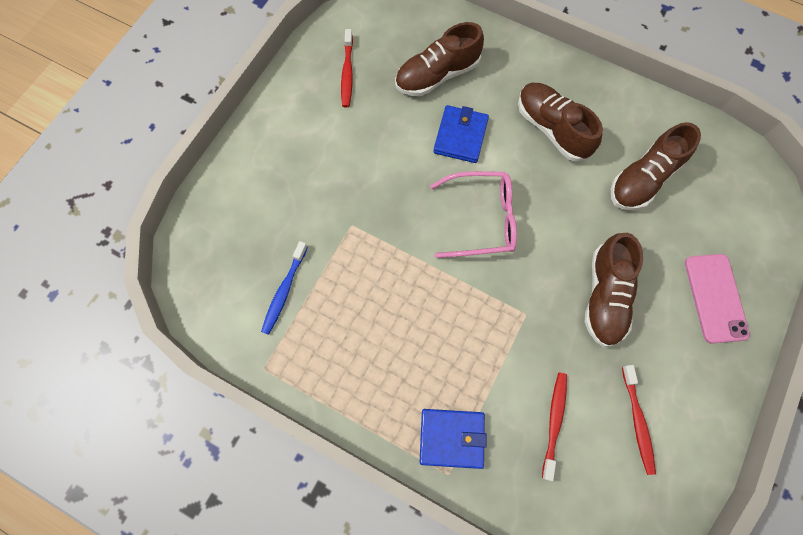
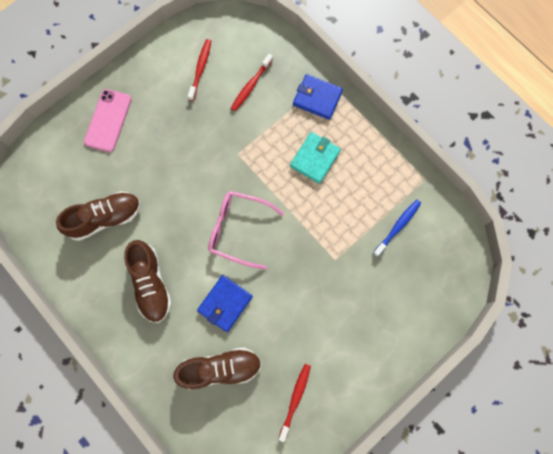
camera: 160 degrees left, 5 degrees up
brown shoe [584,233,643,347] -> none
none -> turquoise wallet [290,132,341,184]

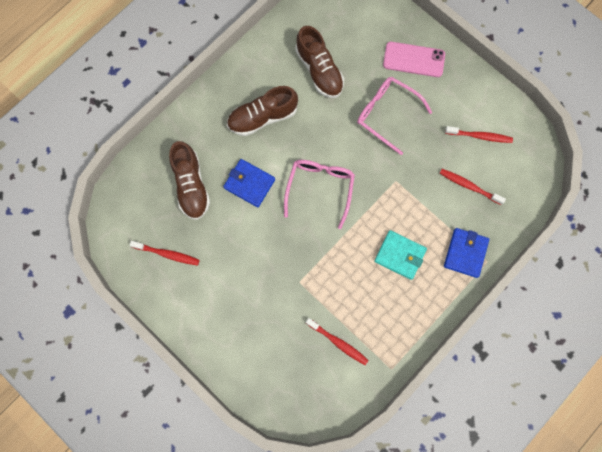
camera: 85 degrees right, 0 degrees up
blue toothbrush [373,200,421,257] -> red toothbrush [306,318,369,365]
none -> pink glasses [357,77,432,155]

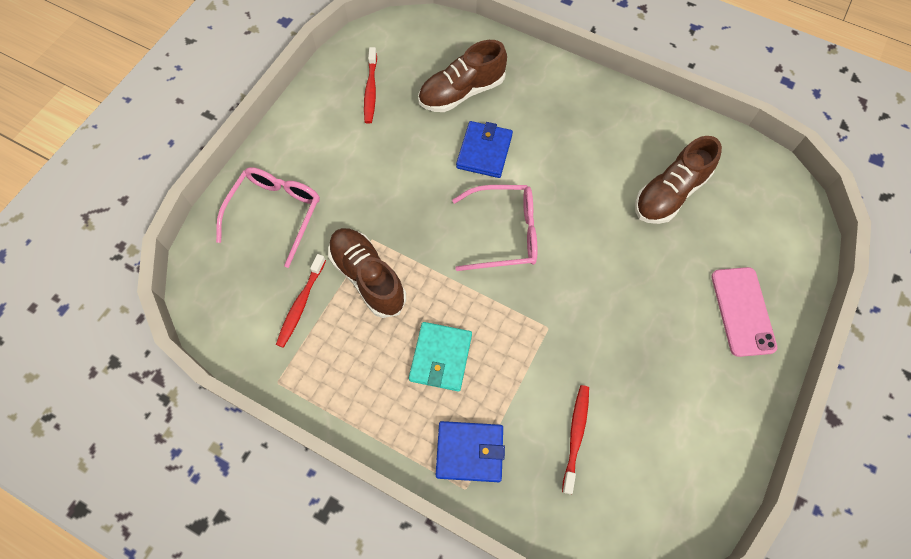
camera: 75 degrees right, 10 degrees down
brown shoe [227,86,298,136] -> brown shoe moved to [328,228,406,318]
pink glasses [357,77,432,155] -> pink glasses moved to [216,167,320,268]
red toothbrush [445,126,513,143] -> none

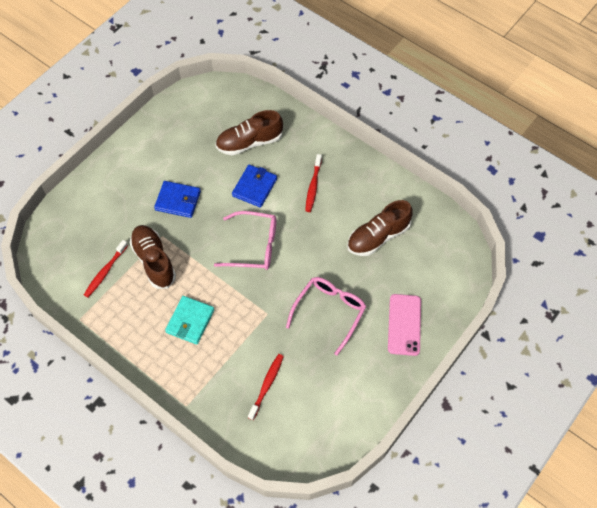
camera: 10 degrees right, 5 degrees down
pink glasses [216,167,320,268] -> pink glasses moved to [286,277,366,356]
red toothbrush [364,47,377,124] -> red toothbrush moved to [305,154,322,212]
blue wallet [436,421,505,482] -> blue wallet moved to [154,181,201,218]

